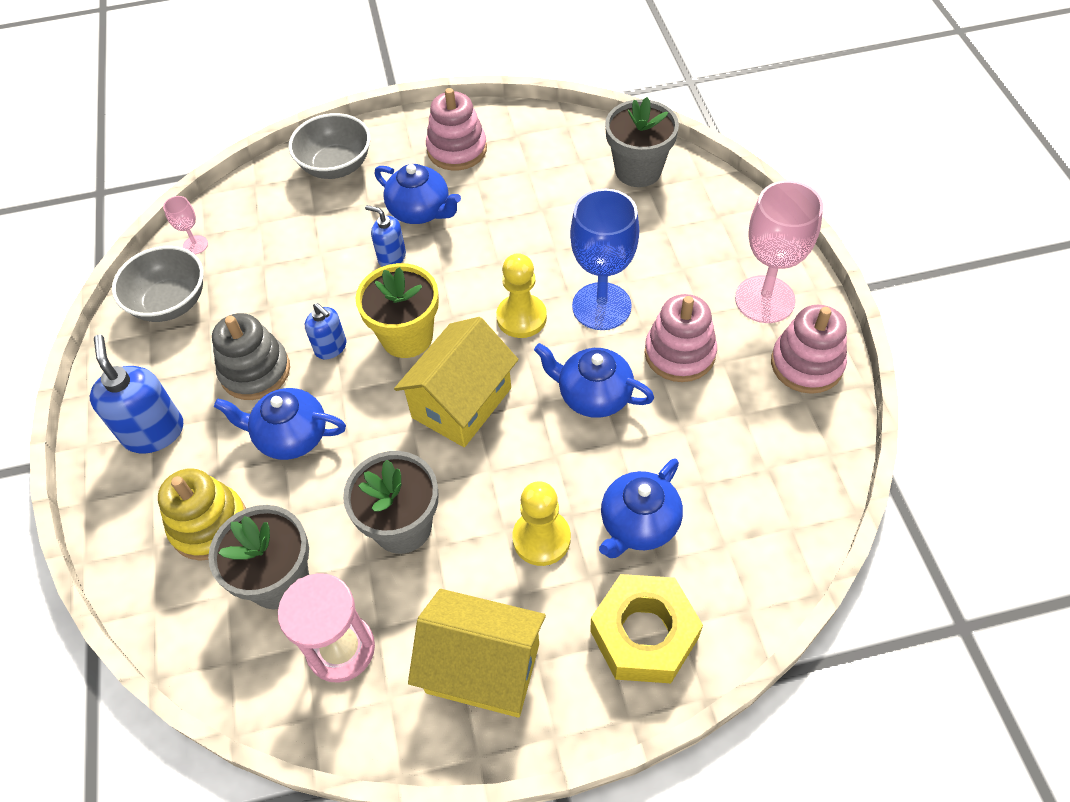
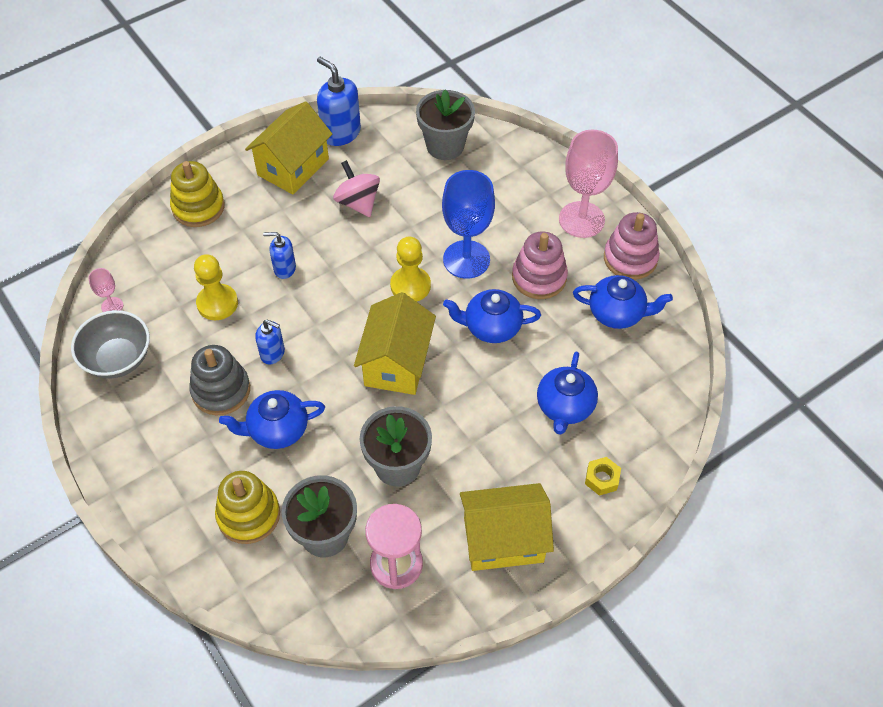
camera: 25 degrees left, 0 degrees up
blue soap dispenser [90,335,183,454] -> blue soap dispenser moved to [317,57,361,146]
grey bowl [289,113,371,179] -> yellow stacking toy [170,161,225,227]
yellow flower pot [355,263,439,358] -> none
blue teapot [374,164,461,224] -> blue teapot moved to [573,275,673,329]
pink stacking toy [426,88,487,171] -> yellow house [245,101,332,195]
yellow pawn [512,481,571,566] -> yellow pawn moved to [194,254,238,320]
yellow nut [590,574,703,683] -> yellow nut [585,457,621,496], size x0.47
none -> pink spinning top [333,160,380,217]

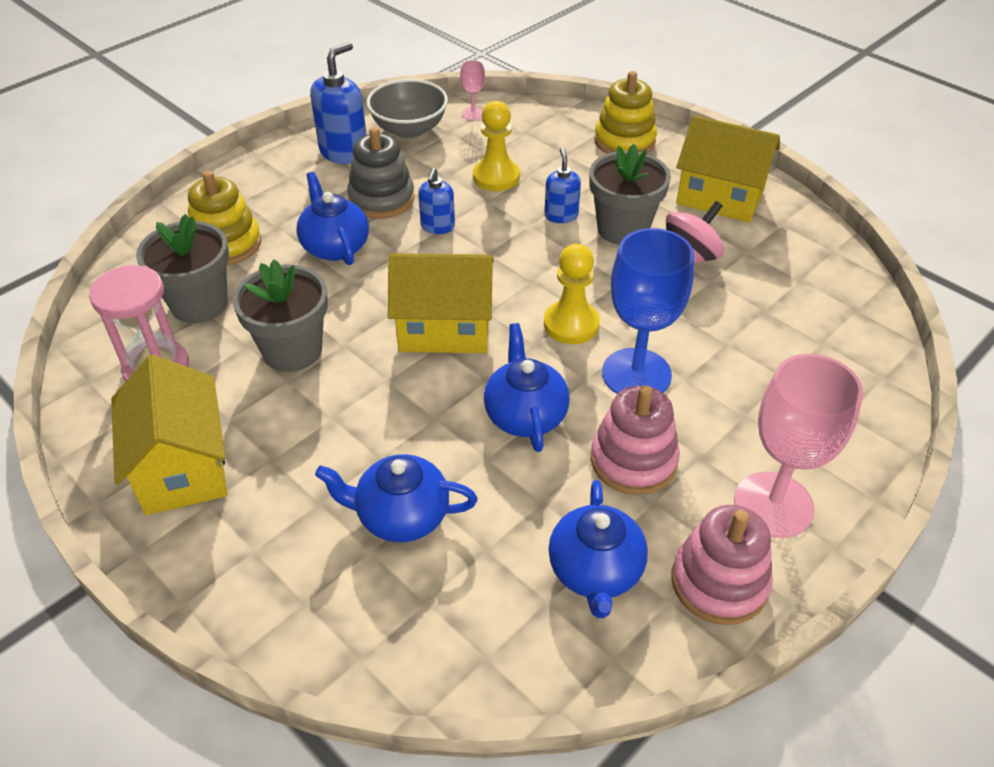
camera: 80 degrees right, 10 degrees down
blue soap dispenser [317,57,361,146] -> blue soap dispenser moved to [310,42,367,164]
grey flower pot [416,89,475,160] -> grey flower pot moved to [590,144,671,245]
yellow nut [585,457,621,496] -> none

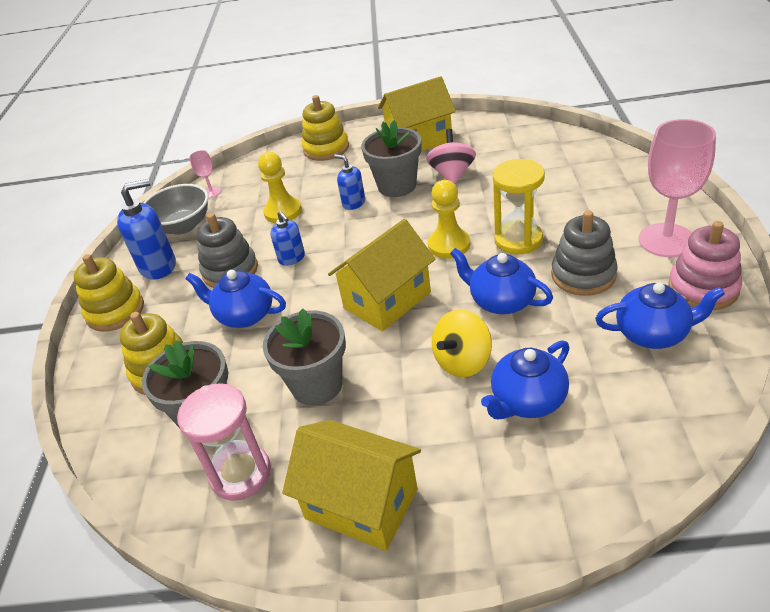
camera: 40 degrees left, 5 degrees down
blue soap dispenser [310,42,367,164] -> blue soap dispenser turned 75 degrees clockwise [117,179,176,279]
blue teapot [548,480,648,618] -> blue teapot turned 45 degrees counterclockwise [595,283,725,349]
pink stacking toy [590,385,680,495] -> grey stacking toy [551,210,618,296]
blue goblet [602,228,694,394] -> yellow hourglass [493,159,545,254]
none -> yellow stacking toy [74,254,144,332]
none -> yellow spinning top [432,309,492,377]

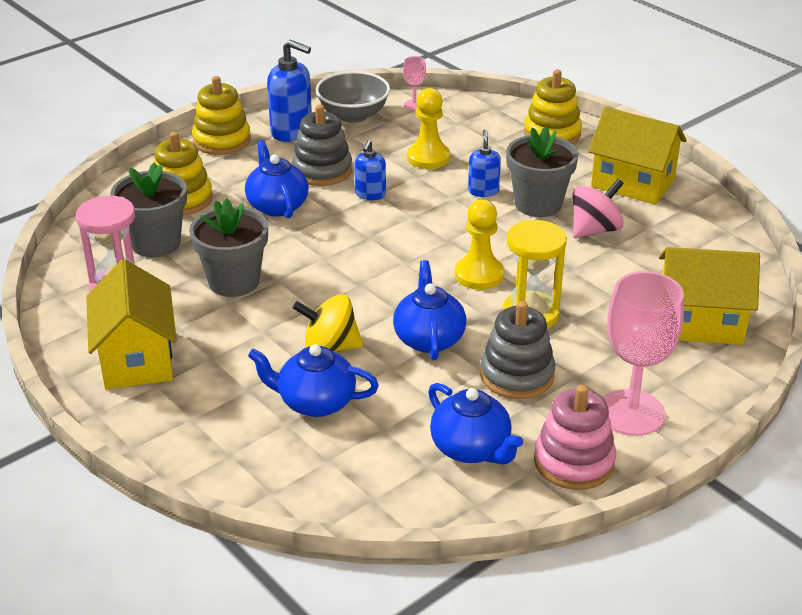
camera: 45 degrees right, 5 degrees down
yellow house [328,219,435,331] -> yellow house moved to [659,247,760,345]

